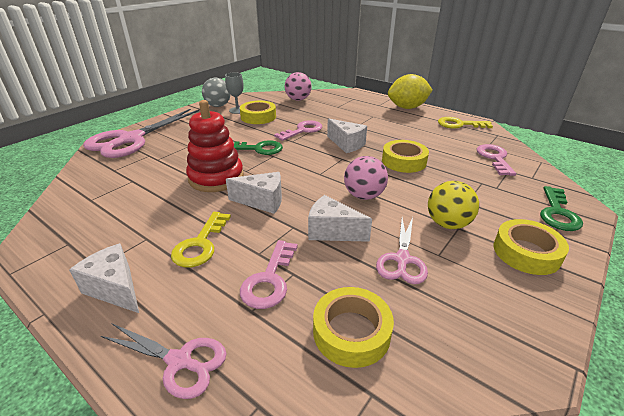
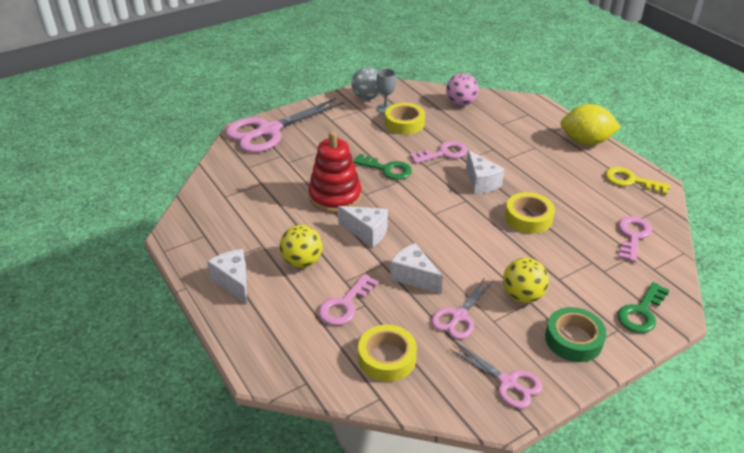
camera: 20 degrees right, 5 degrees up
pink scissors [101,324,227,399] -> pink scissors moved to [450,343,542,409]
yellow key [171,212,231,267] -> yellow ball [280,225,323,268]
pink ball [344,156,388,200] -> none
yellow tape [494,219,569,275] -> green tape [545,307,606,362]

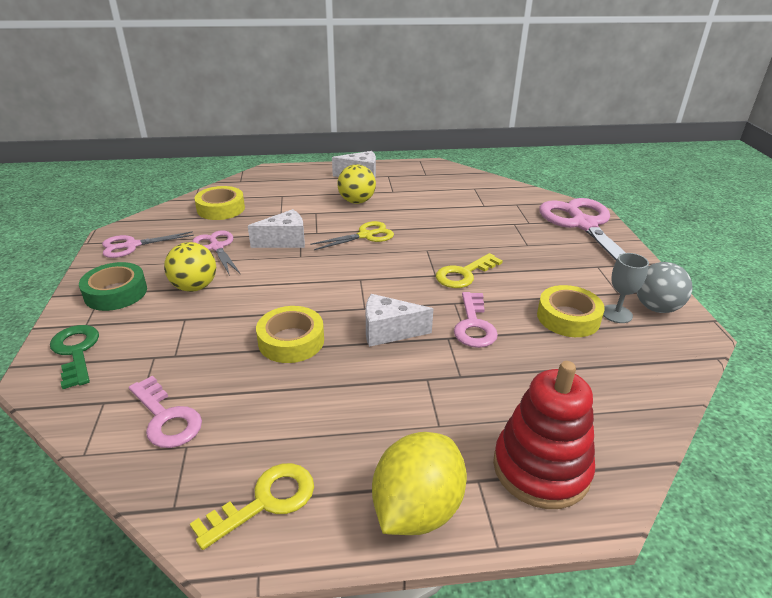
camera: 115 degrees right, 5 degrees down
red stacking toy [308,131,362,213] -> red stacking toy moved to [493,361,595,509]
pink key [318,274,378,325] -> none
white cheese [338,206,388,248] -> yellow scissors [310,221,394,250]
green key [353,154,412,180] -> yellow key [436,253,503,288]
pink ball [446,73,479,106] -> none

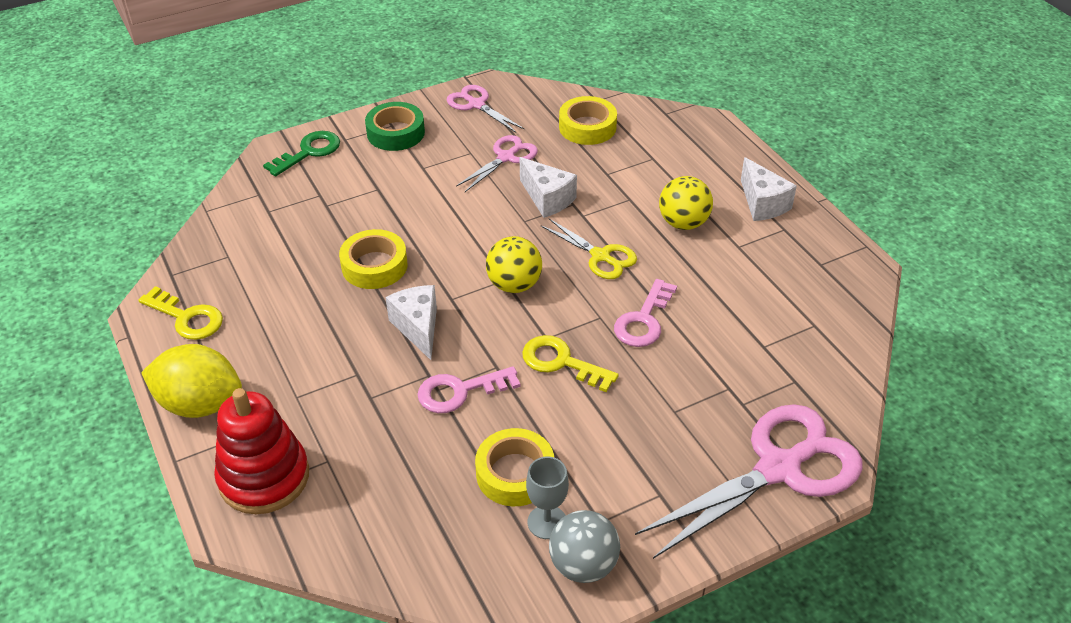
camera: 70 degrees right, 10 degrees up
pink key [129,375,202,448] -> pink key moved to [614,279,677,347]
yellow ball [164,242,216,292] -> yellow ball moved to [486,236,542,293]

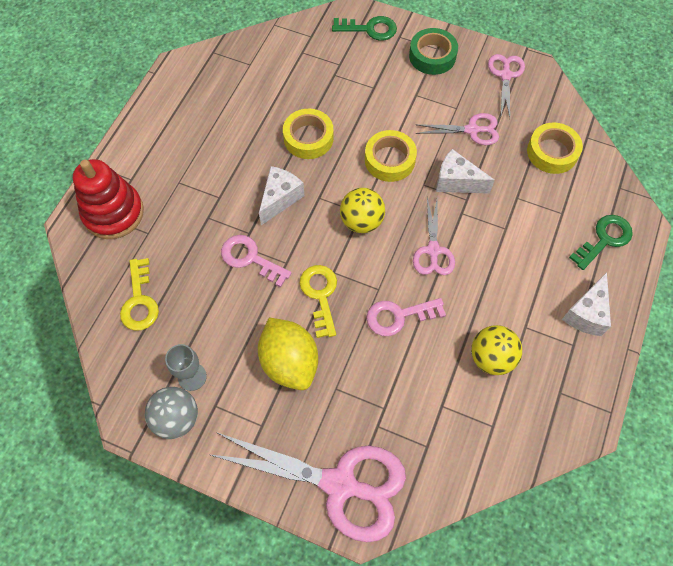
camera: 50 degrees right, 20 degrees up
yellow key [138,286,223,340] -> yellow key moved to [120,258,159,331]
yellow lemon [141,344,242,418] -> yellow lemon moved to [258,318,318,390]
yellow tape [475,428,554,506] -> yellow tape moved to [365,130,417,182]
white cheese [520,157,577,218] -> white cheese turned 105 degrees clockwise [436,149,495,194]
yellow scissors [541,219,637,279] -> pink scissors [413,198,455,275]
yellow ball [659,176,713,230] -> yellow ball moved to [471,325,522,375]
none -> green key [569,215,633,270]

